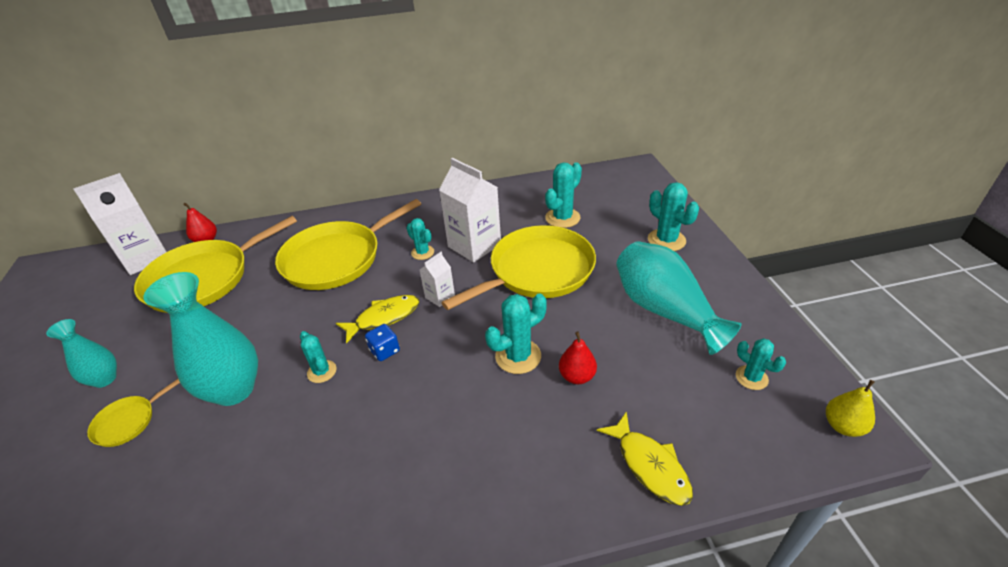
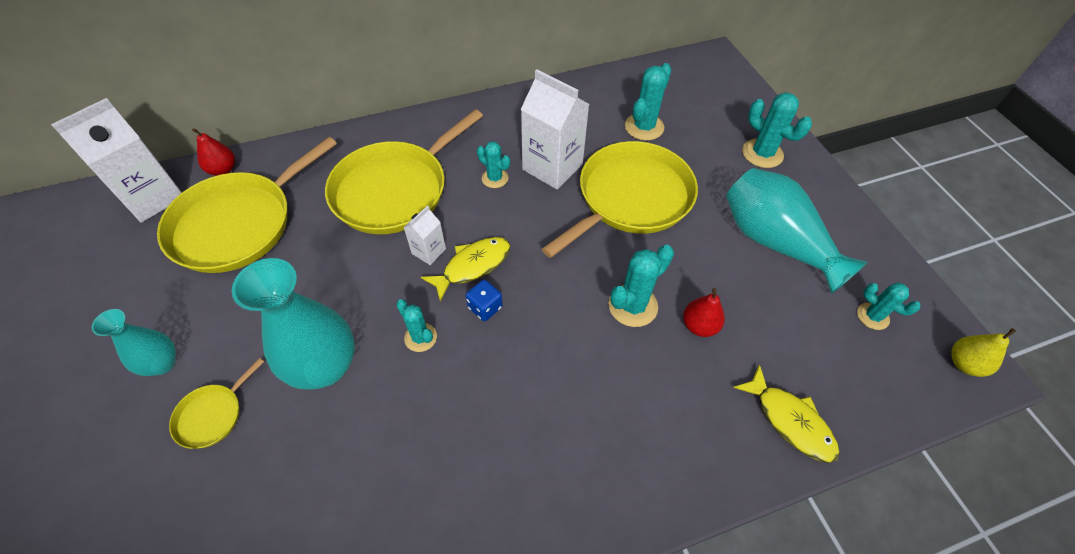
camera: 10 degrees left, 15 degrees up
white carton [420,252,455,307] -> white carton moved to [403,205,446,265]

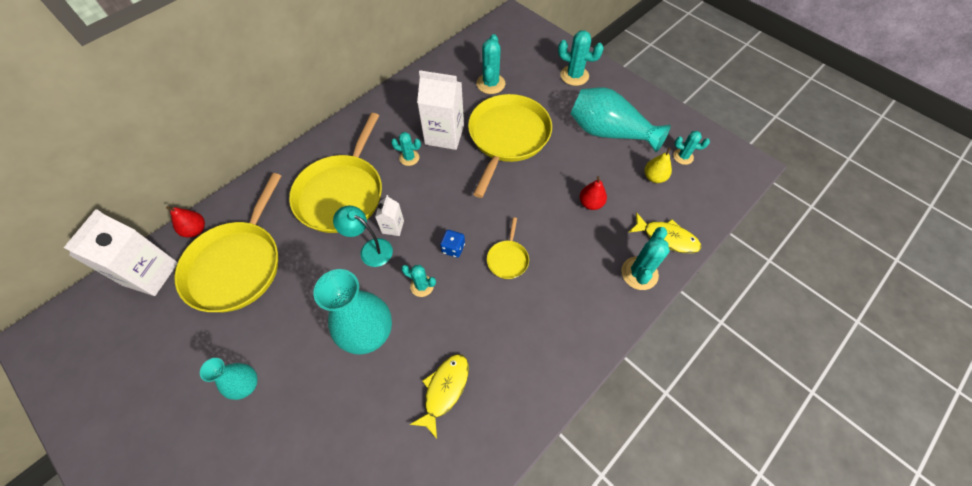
camera: 25 degrees left, 5 degrees up
yellow pan [169,358,264,449] -> yellow pan moved to [487,218,529,279]
yellow fish [421,237,510,302] -> yellow fish moved to [409,354,469,439]
turquoise cactus [608,245,674,327] -> turquoise cactus moved to [621,227,670,290]
yellow pear [951,328,1016,377] -> yellow pear moved to [645,148,672,183]
none -> turquoise lamp [333,206,393,267]

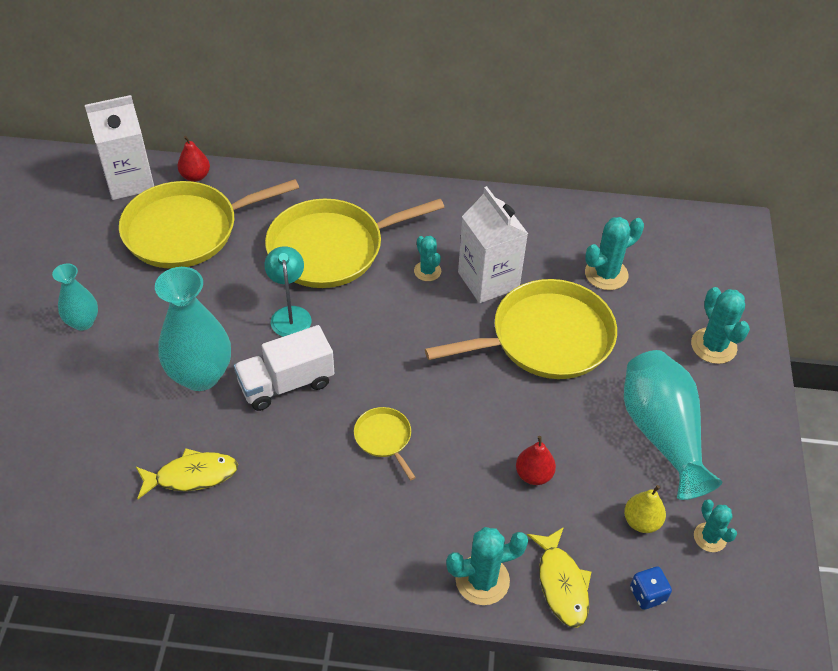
camera: 50 degrees right, 10 degrees down
white carton [375,195,404,236] -> none
turquoise cactus [401,265,436,297] -> white truck [234,325,335,411]
blue dice [440,230,465,258] -> blue dice moved to [630,567,672,610]
yellow pan [487,218,529,279] -> yellow pan turned 90 degrees clockwise [354,407,416,481]

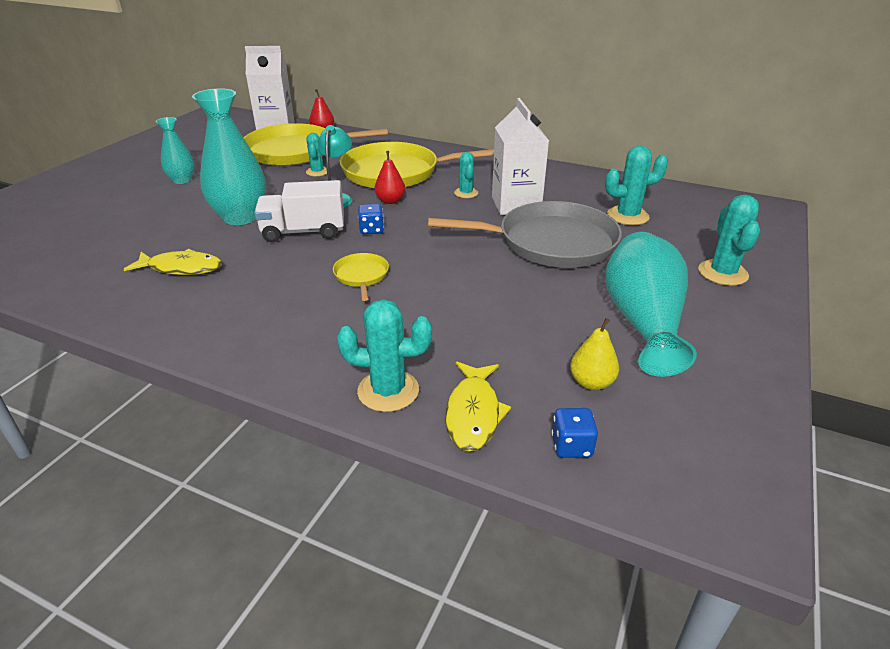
camera: 20 degrees right, 15 degrees down
yellow pan [425,279,617,379] -> grey pan [428,201,622,268]
red pear [516,436,556,485] -> red pear moved to [374,151,405,204]
turquoise cactus [694,499,737,552] -> turquoise cactus moved to [306,133,327,176]
none -> blue dice [358,204,384,234]

